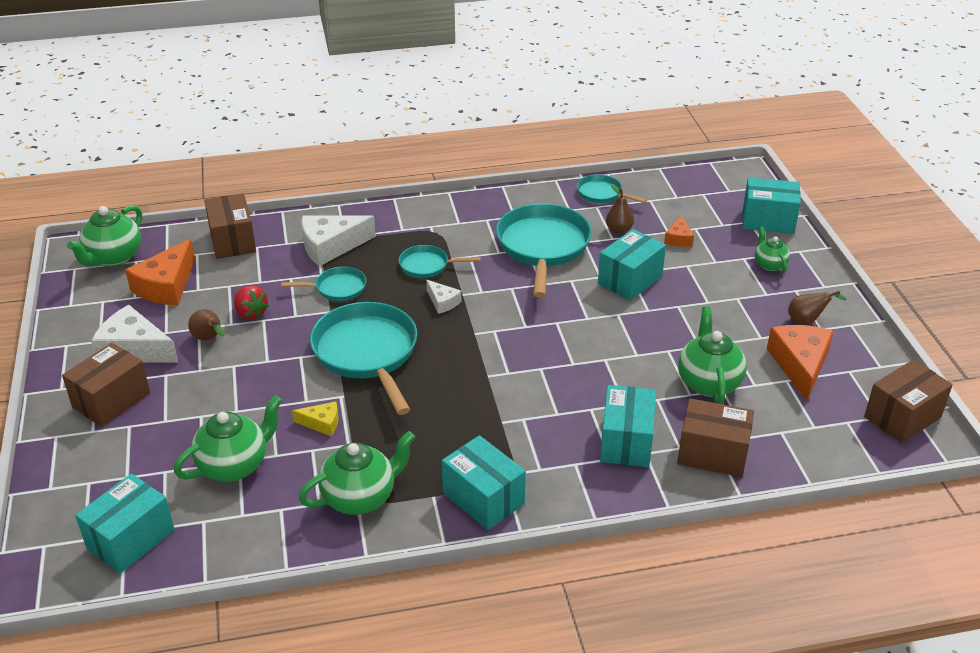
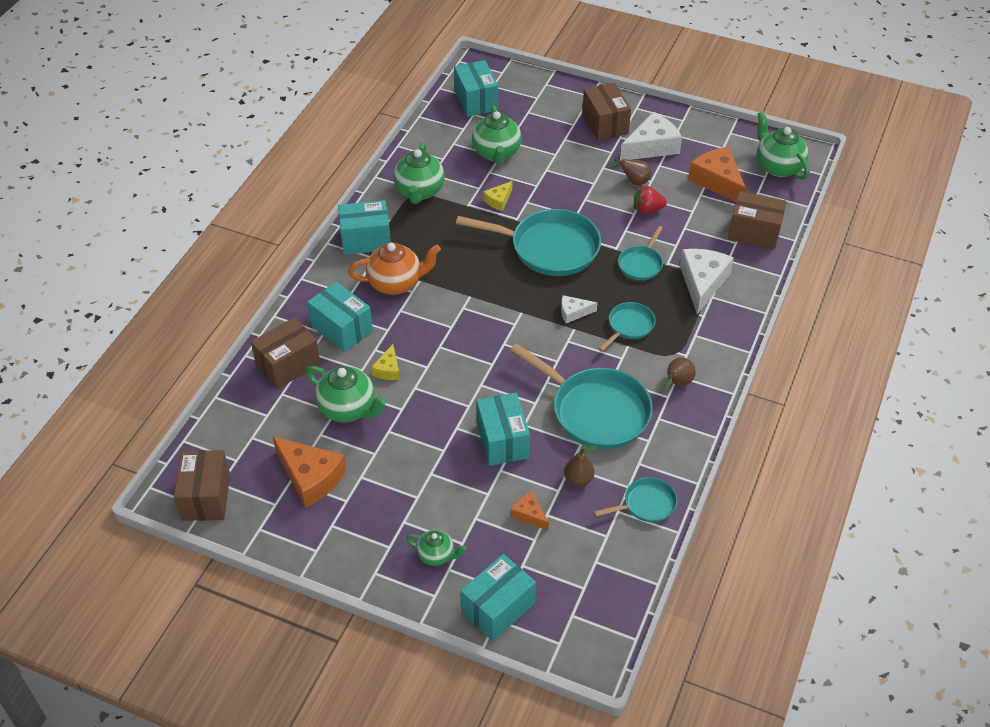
camera: 125 degrees right, 10 degrees up
brown pear [788,291,847,325] -> brown pear moved to [664,357,696,389]
none -> orange teapot [348,242,441,295]
none -> yellow cheese [371,344,400,380]

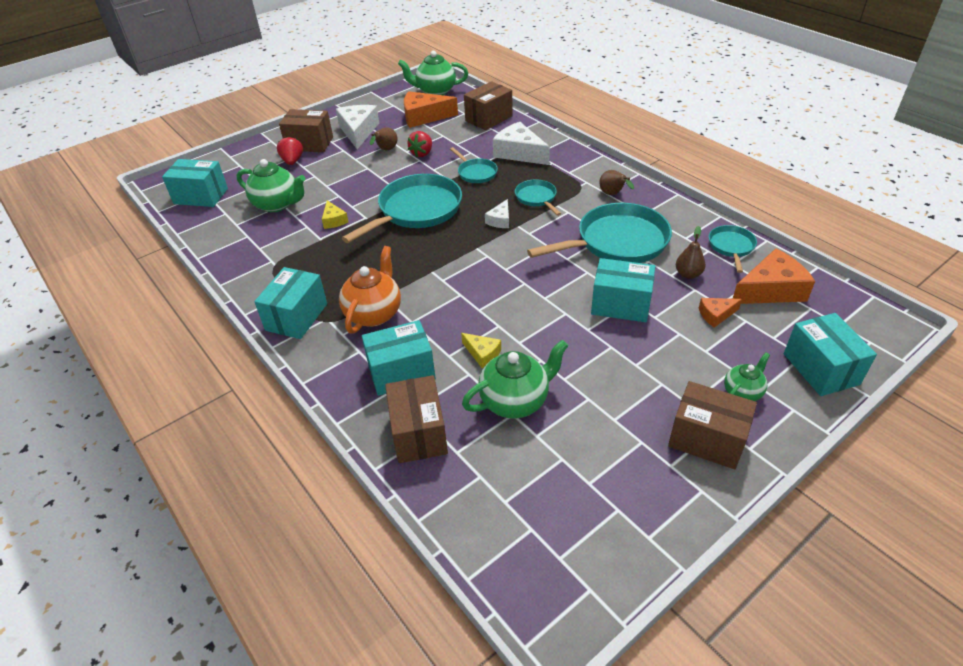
camera: 60 degrees left, 5 degrees down
brown box [174,450,230,521] -> brown box moved to [668,381,757,469]
orange cheese [272,436,346,508] -> orange cheese moved to [733,248,815,304]
green teapot [393,142,445,204] -> none
none -> red strawberry [277,136,303,165]

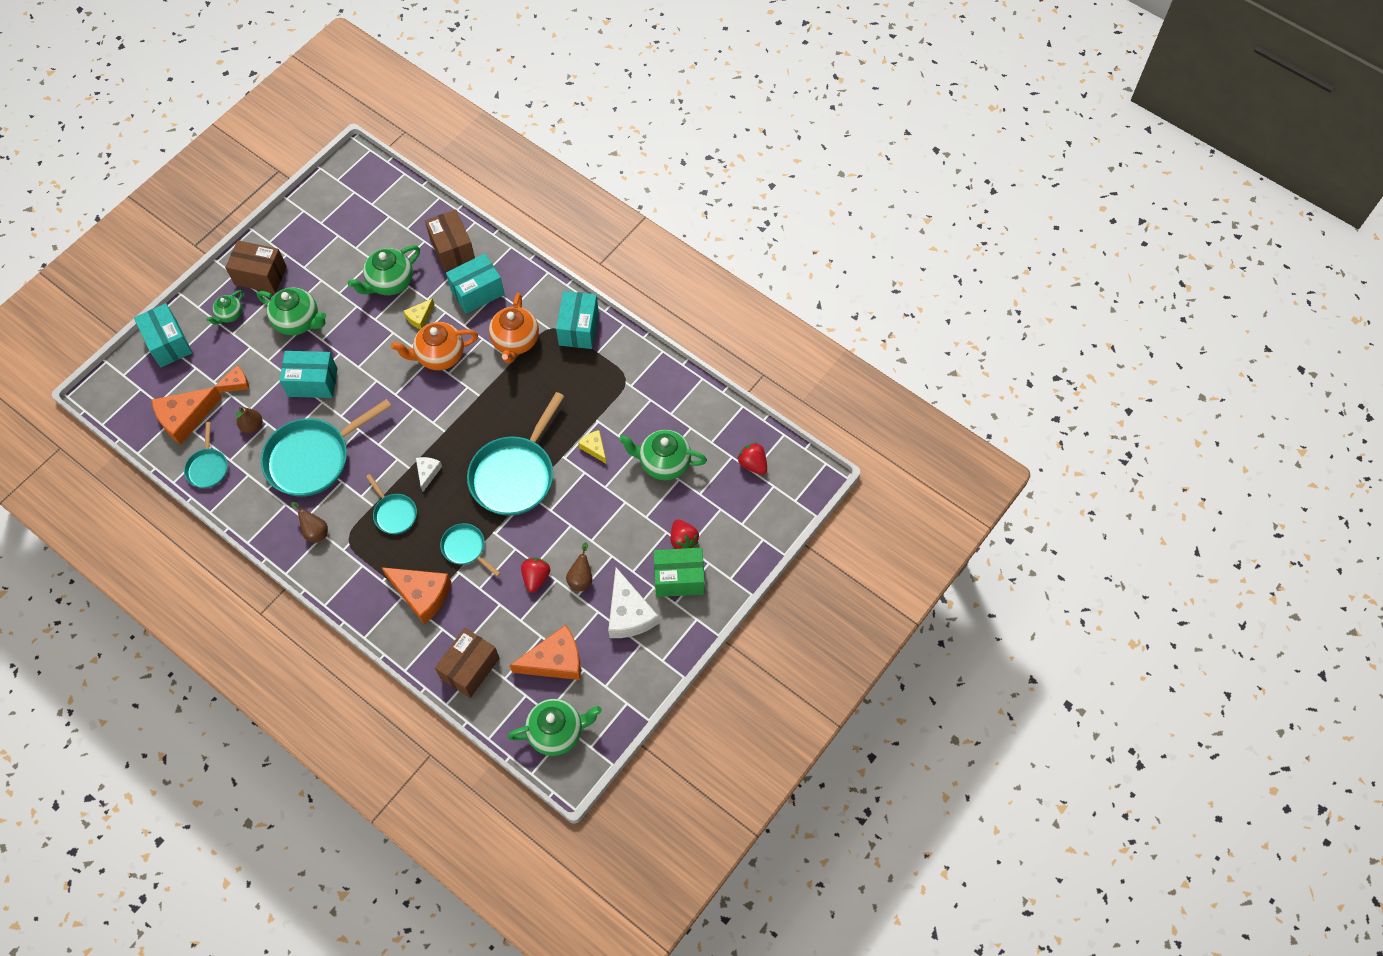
camera: 165 degrees right, 20 degrees up
turquoise box [162,159,228,207] -> red strawberry [737,442,767,475]
brown box [279,109,333,152] -> green box [653,548,705,597]
yellow cheese [461,333,501,368] -> yellow cheese turned 75 degrees counterclockwise [403,298,434,329]
white cheese [493,122,550,165] -> orange cheese [381,567,451,624]
none -> green teapot [257,287,326,335]
none -> orange teapot [391,322,478,370]

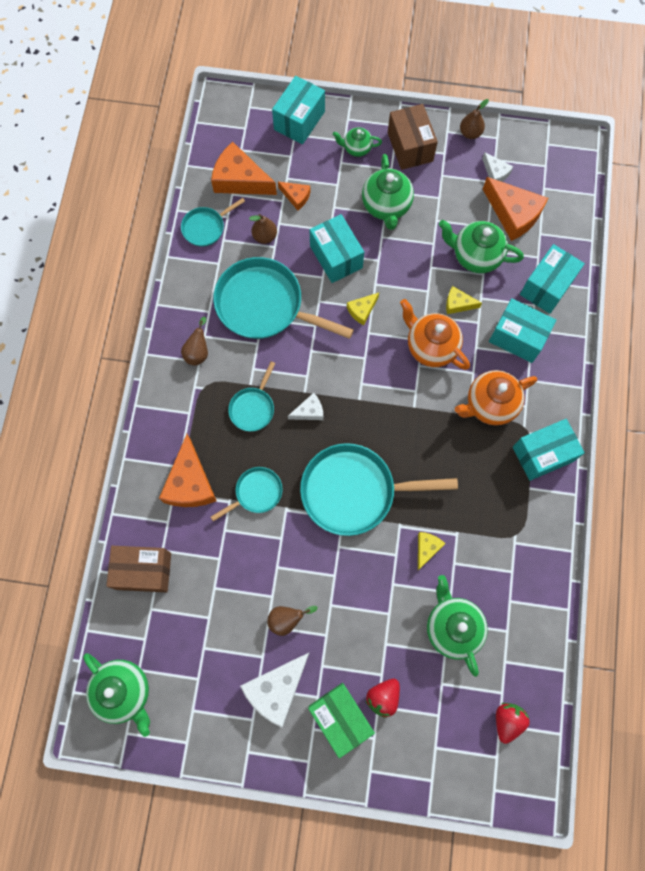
camera: 60 degrees right, 10 degrees up
brown box [425,209,475,271] -> turquoise box [520,244,585,314]
turquoise pan [440,523,500,576] -> turquoise pan turned 45 degrees clockwise [211,467,283,522]
orange cheese [509,625,581,680] -> orange cheese moved to [483,177,548,241]
red strawberry [521,558,550,593] -> none
none -> yellow cheese [347,293,379,325]
none -> brown pear [460,99,489,139]
none -> white cheese [482,152,513,182]

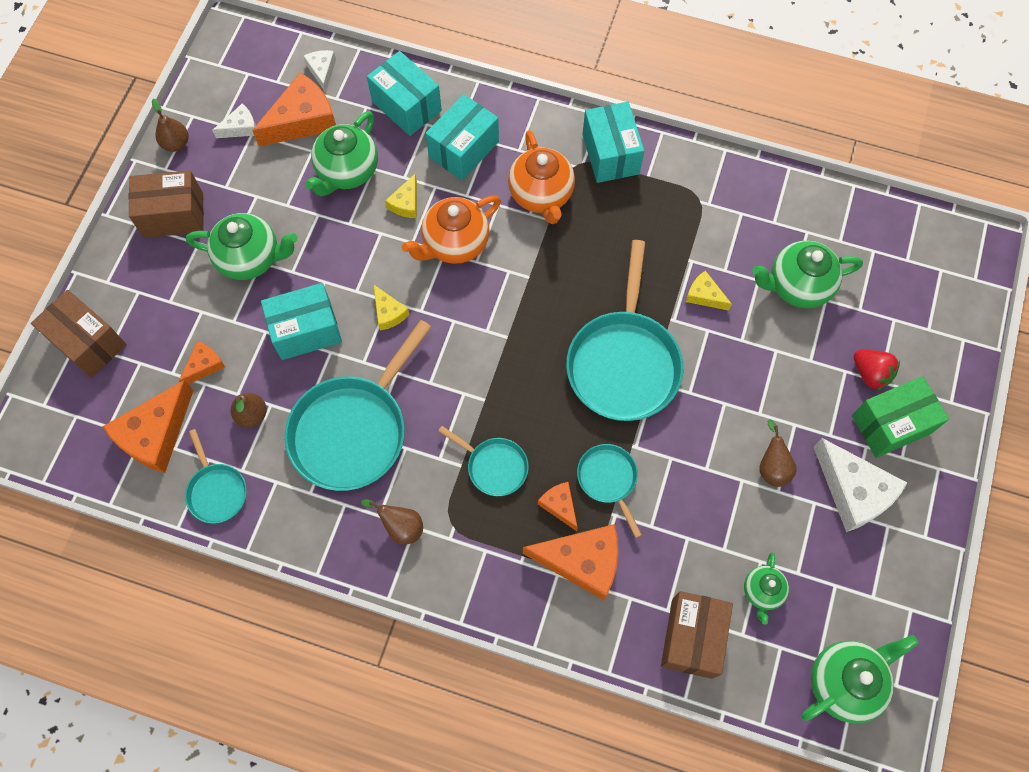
camera: 80 degrees left, 5 degrees down
turquoise box [272,76,325,144] -> brown box [31,290,127,378]
white cheese [288,393,323,420] -> white cheese moved to [303,50,336,93]
green teapot [333,127,382,157] -> green teapot moved to [744,552,789,625]
red strawberry [496,703,530,744] -> none
none -> orange cheese [538,482,578,531]

